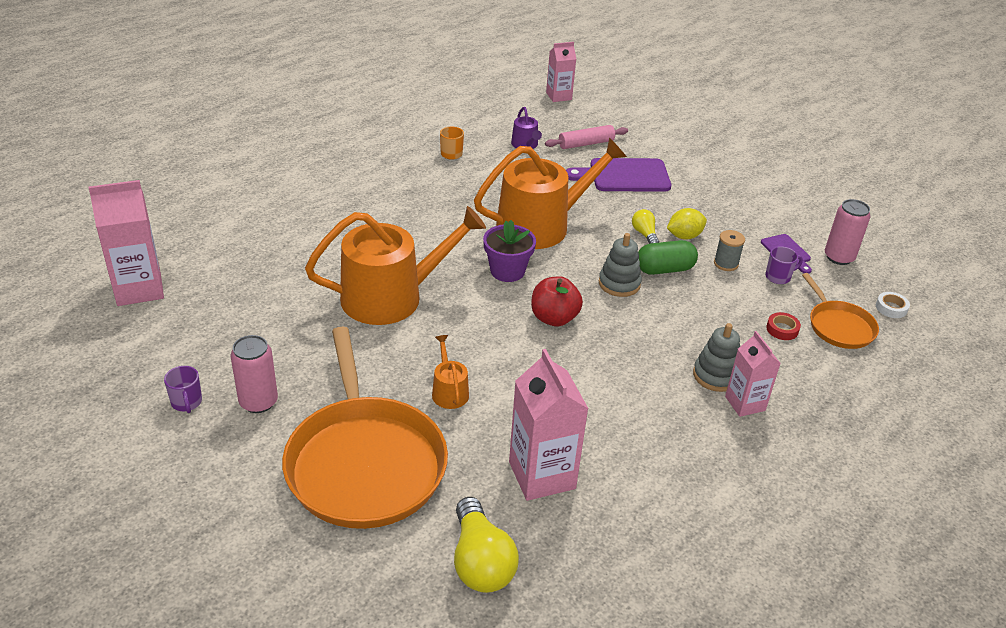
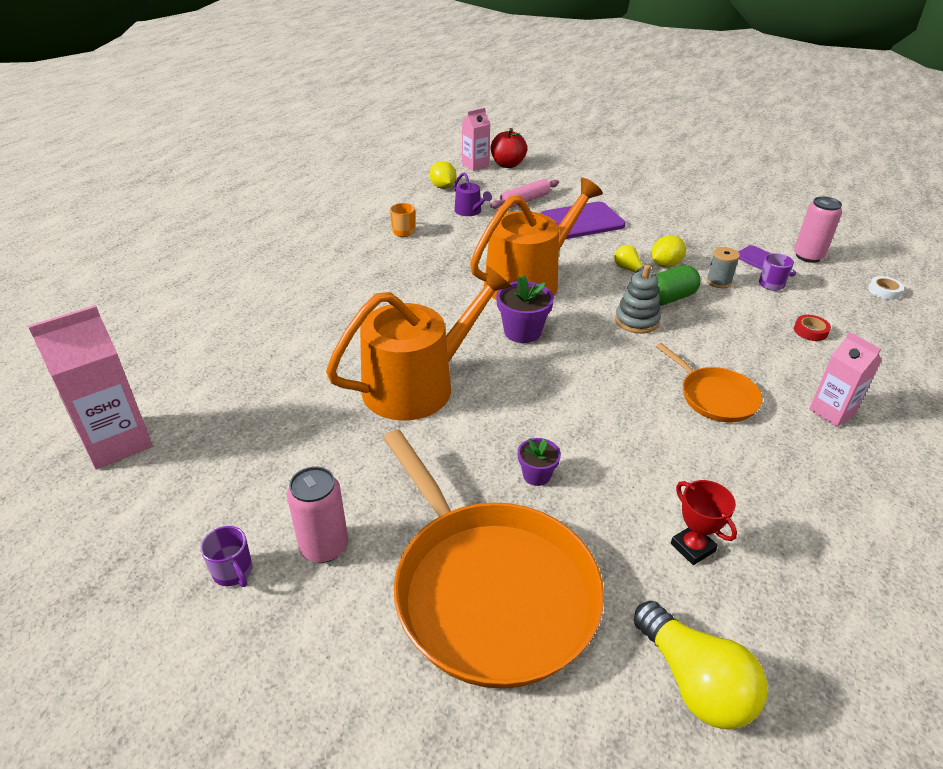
camera: 15 degrees left, 0 degrees up
orange watering can [432,335,469,409] -> purple flower pot [518,438,561,486]
pink carton [509,349,589,501] -> red trophy [671,480,737,565]
red apple [531,276,583,326] -> red apple moved to [491,128,527,168]
grey stacking toy [693,323,740,392] -> none
orange pan [802,273,879,349] -> orange pan moved to [656,343,763,422]
none -> yellow lemon [430,161,456,189]

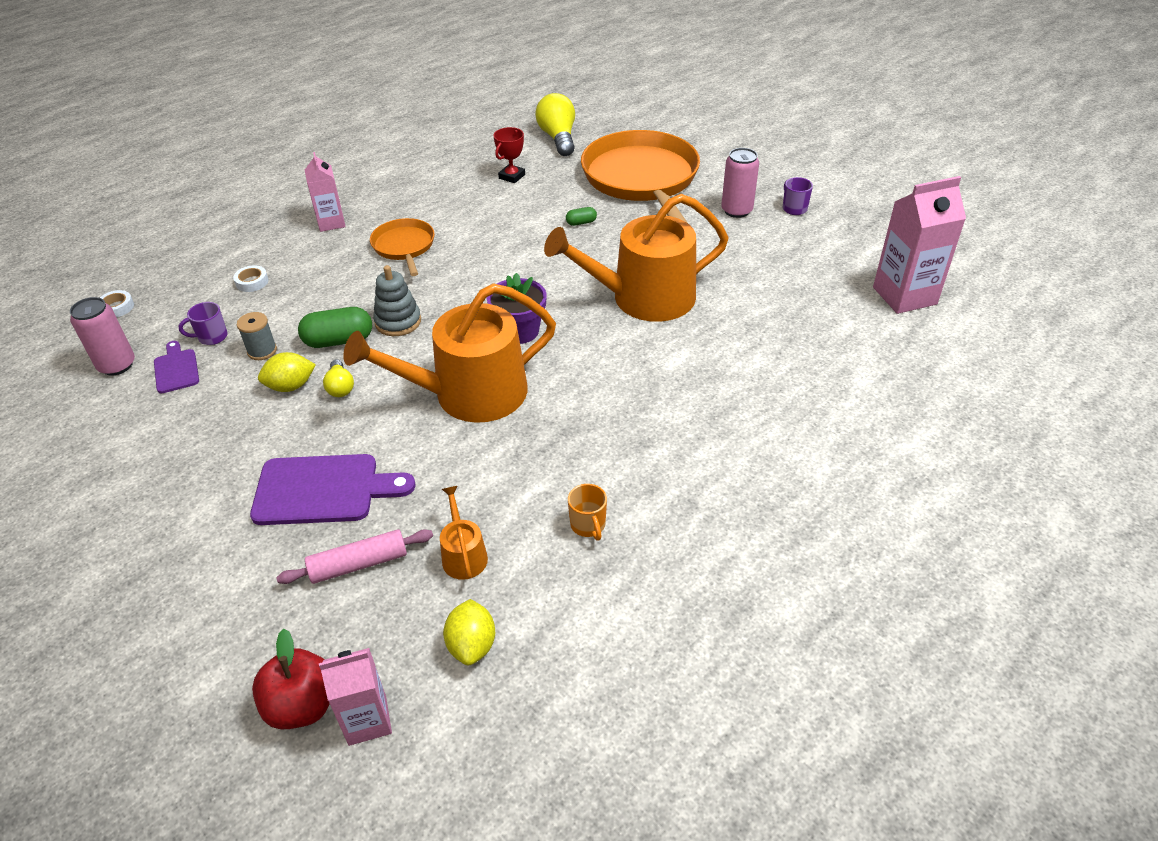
camera: 160 degrees left, 5 degrees up
purple watering can [454,172,492,216] -> orange watering can [440,486,488,580]
purple flower pot [518,438,561,486] -> green capsule [566,207,597,226]
red trophy [671,480,737,565] -> red trophy turned 45 degrees clockwise [494,127,525,183]
red tape [794,315,831,341] -> white tape [233,265,268,292]

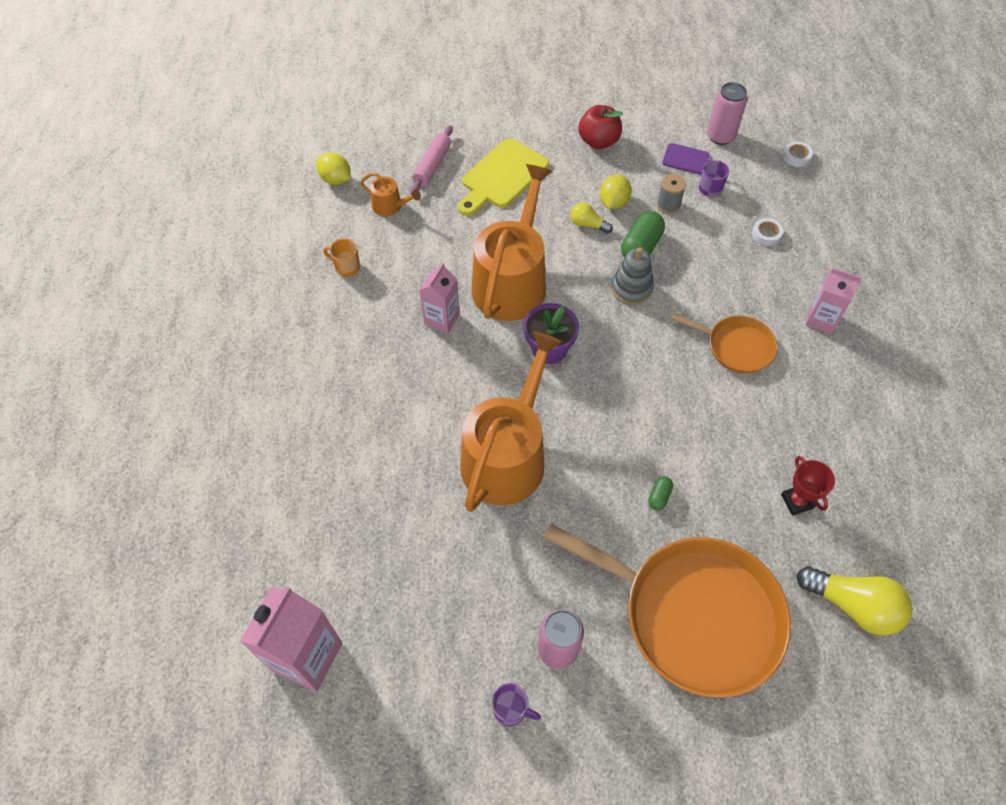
camera: 130 degrees right, 15 degrees up
purple cutting board [250,454,416,525] -> yellow cutting board [458,138,549,216]
red apple [252,629,330,729] -> red apple moved to [578,105,623,149]
pink carton [319,648,392,746] -> pink carton moved to [419,263,460,334]

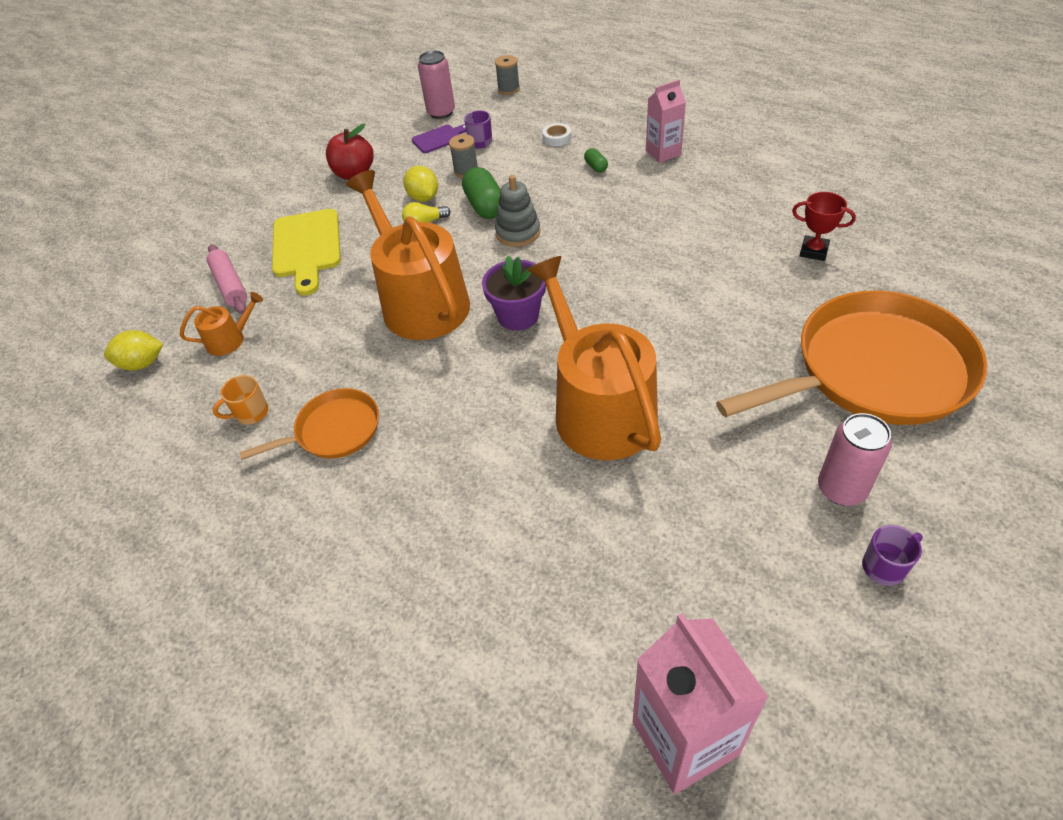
camera: 45 degrees left, 10 degrees down
pink carton [419,263,460,334] -> none
green capsule [648,476,673,511] -> green capsule moved to [584,148,608,173]
orange pan [671,314,777,373] -> orange pan moved to [239,388,379,460]
white tape [783,141,813,167] -> grey spool [495,55,520,95]
yellow light bulb [797,566,912,636] -> none

